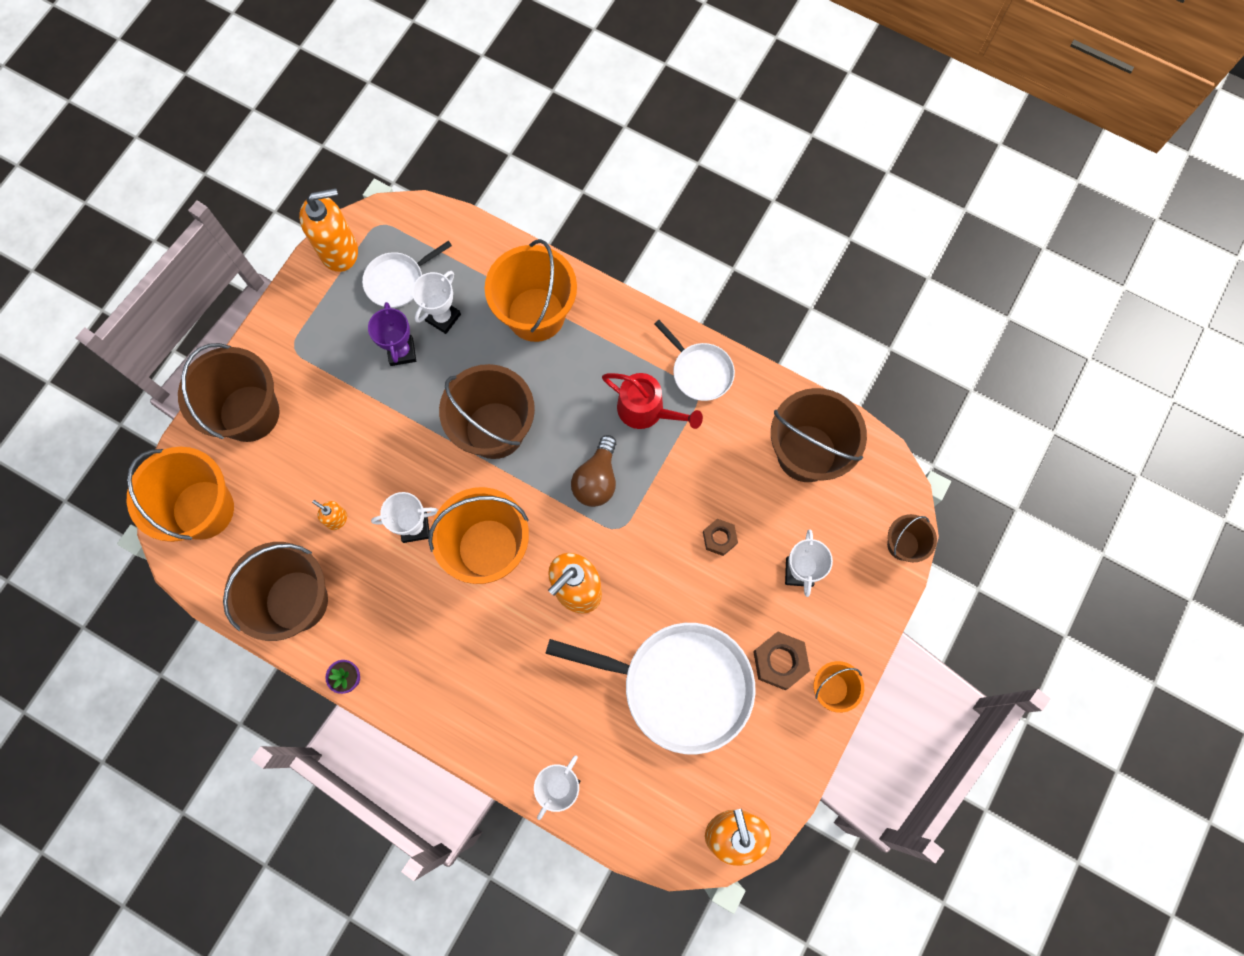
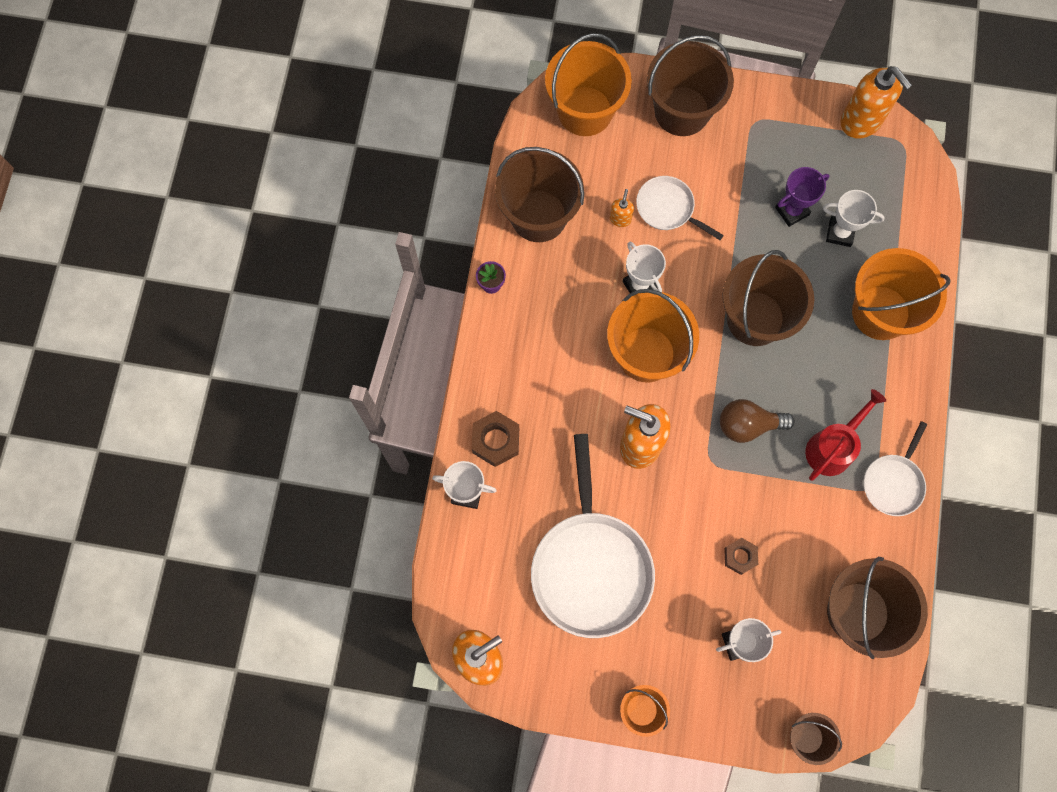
camera: 70 degrees right, 0 degrees up
white pan [362,241,452,308] -> white pan moved to [636,176,724,240]
red watering can [602,373,703,429] -> red watering can turned 150 degrees counterclockwise [805,389,886,481]
brown nut [753,632,810,690] -> brown nut moved to [472,411,519,467]

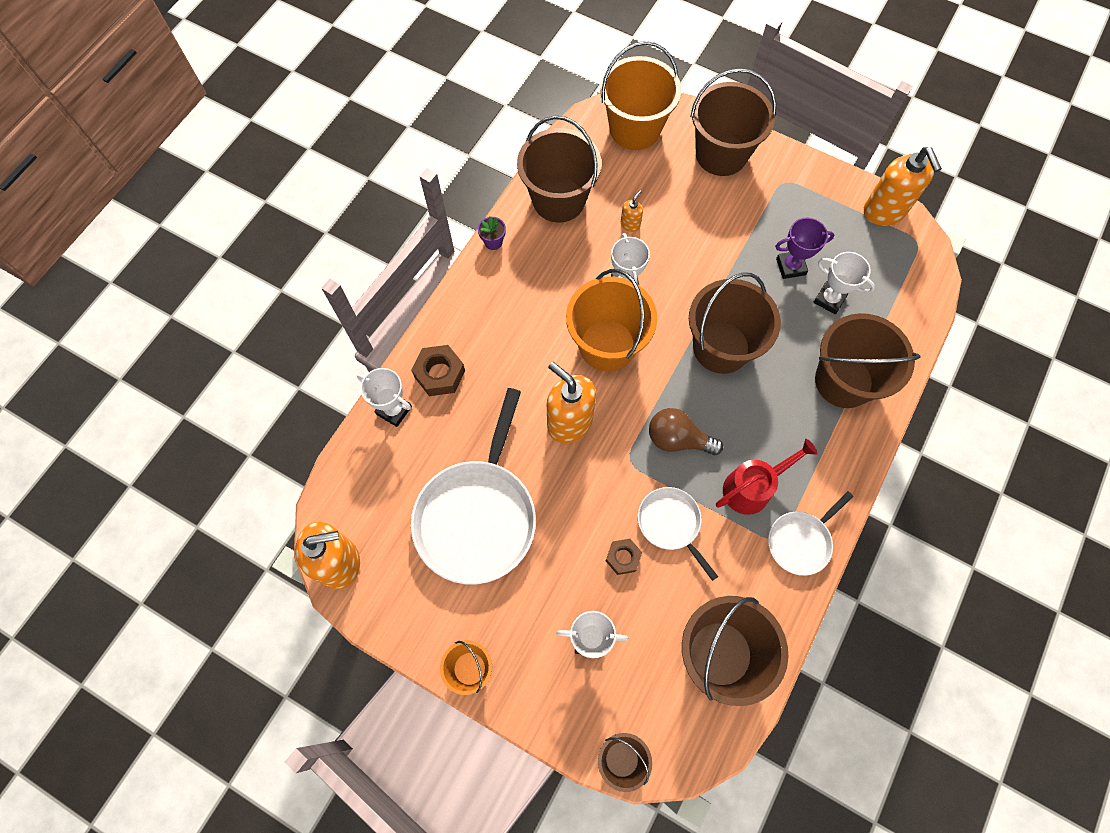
camera: 20 degrees right, 5 degrees down
white pan [636,176,724,240] -> white pan moved to [638,487,718,581]
orange bucket [852,248,951,340] -> brown bucket [815,313,920,408]

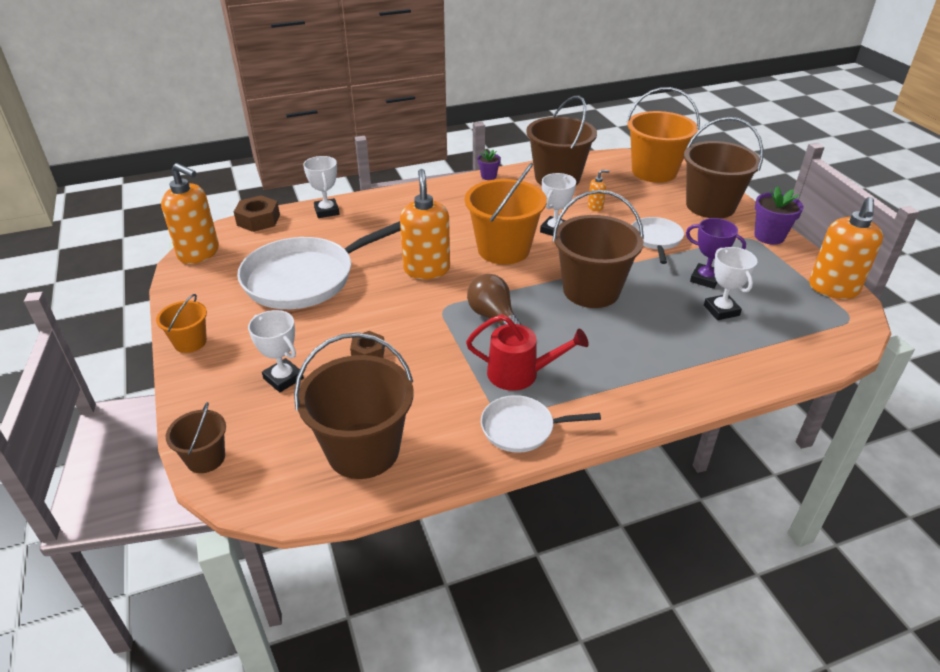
camera: 40 degrees right, 30 degrees down
brown nut [411,345,465,396] -> brown nut moved to [234,195,280,232]
white pan [638,487,718,581] -> white pan moved to [632,217,684,264]
brown bucket [815,313,920,408] -> none
none -> purple flower pot [754,186,804,245]

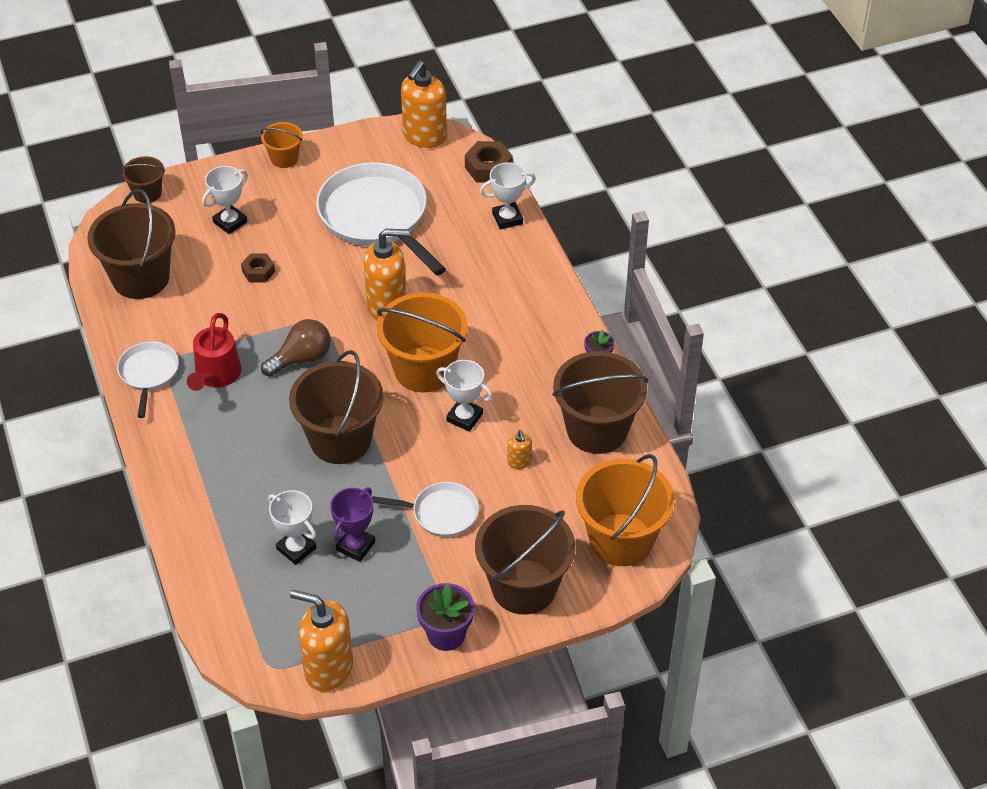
camera: 90 degrees right, 10 degrees up
white trophy [704,247,757,320] -> white trophy turned 60 degrees clockwise [268,490,316,565]

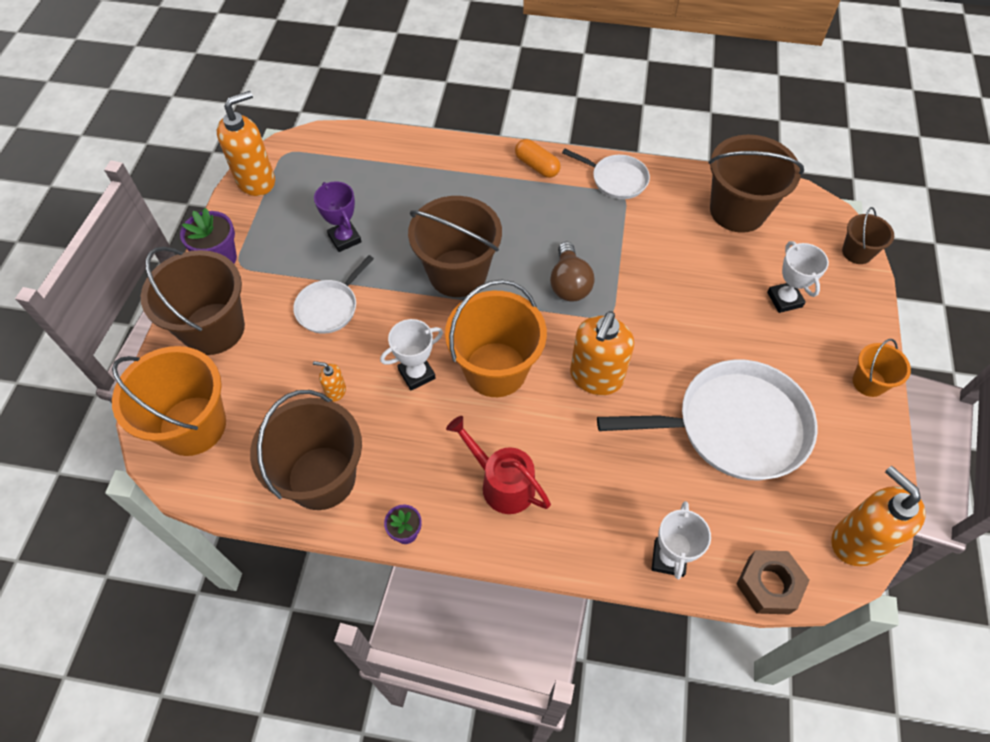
camera: 120 degrees right, 10 degrees up
red watering can [187,313,242,391] -> red watering can moved to [446,416,551,514]
brown nut [241,253,275,282] -> none
white trophy [268,490,316,565] -> none
none -> orange capsule [515,139,561,178]

